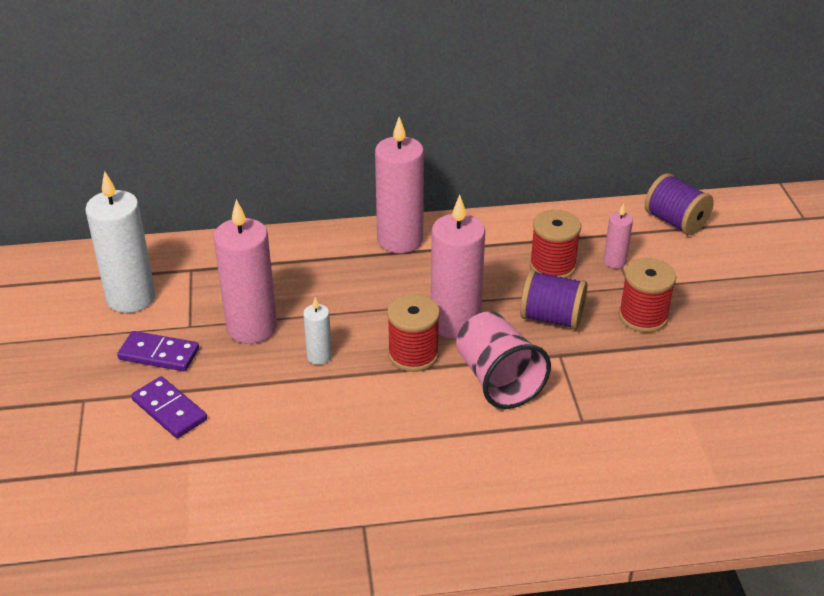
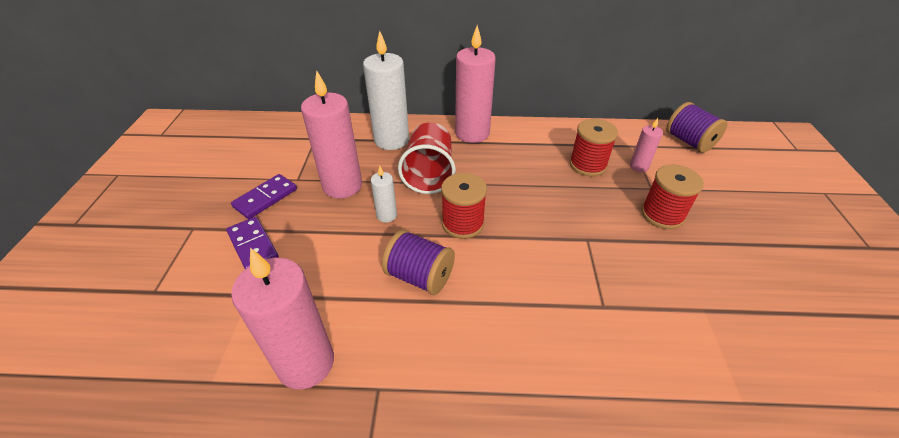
camera: 10 degrees right, 5 degrees up
white candle [85,171,155,313] -> white candle moved to [363,31,409,150]
purple domino [117,331,199,371] -> purple domino turned 75 degrees counterclockwise [231,174,297,219]
pink candle [431,195,485,339] -> pink candle moved to [231,248,334,390]
pink cup [456,311,551,409] -> none
purple spool [520,270,587,330] -> purple spool moved to [382,230,455,295]
none -> red cup [398,122,456,194]

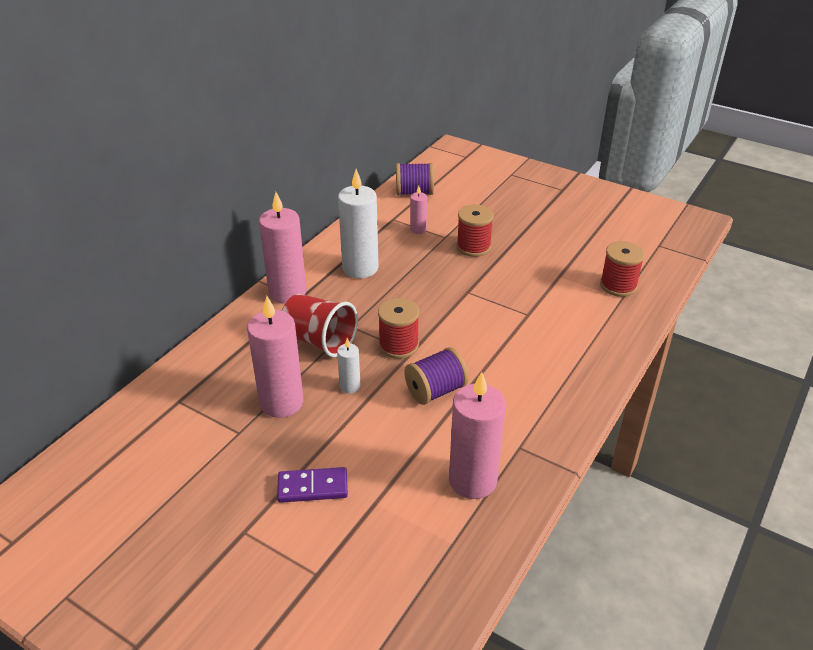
camera: 60 degrees left, 5 degrees down
purple domino [231,174,297,219] -> none
white candle [363,31,409,150] -> white candle moved to [338,169,379,278]
red spool [569,119,618,176] -> red spool moved to [600,241,645,297]

